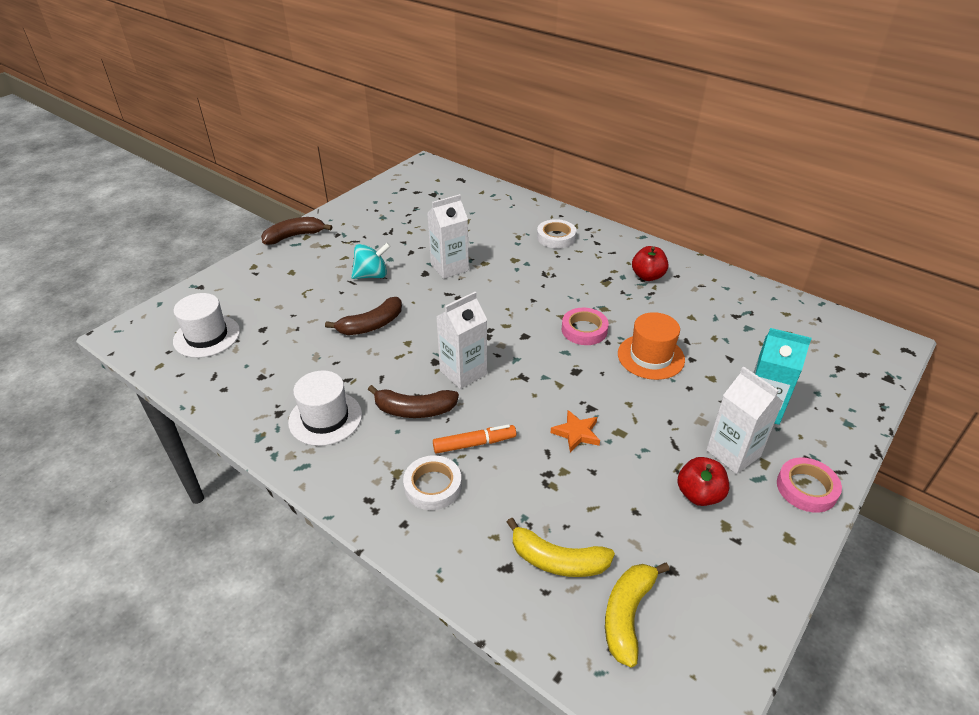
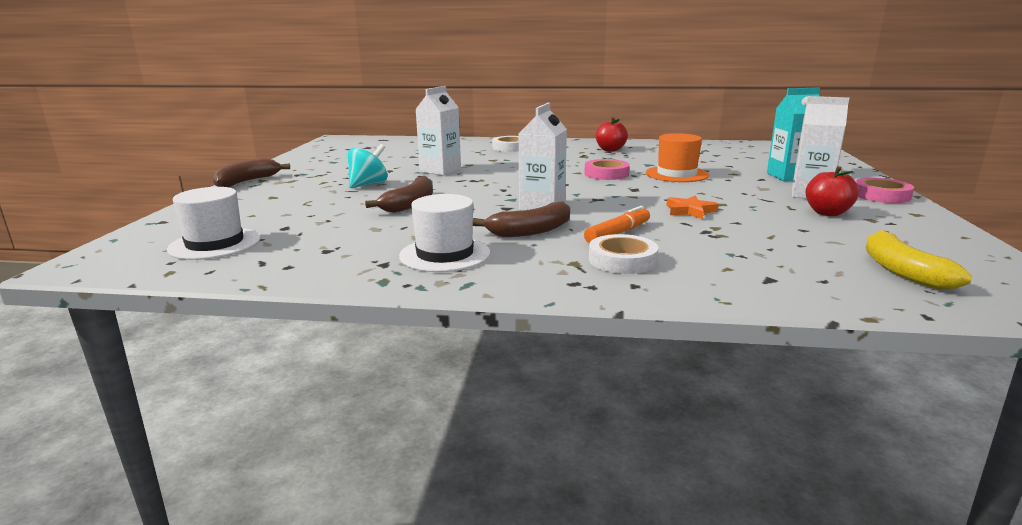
camera: 30 degrees left, 20 degrees down
yellow banana [507,518,615,577] -> none

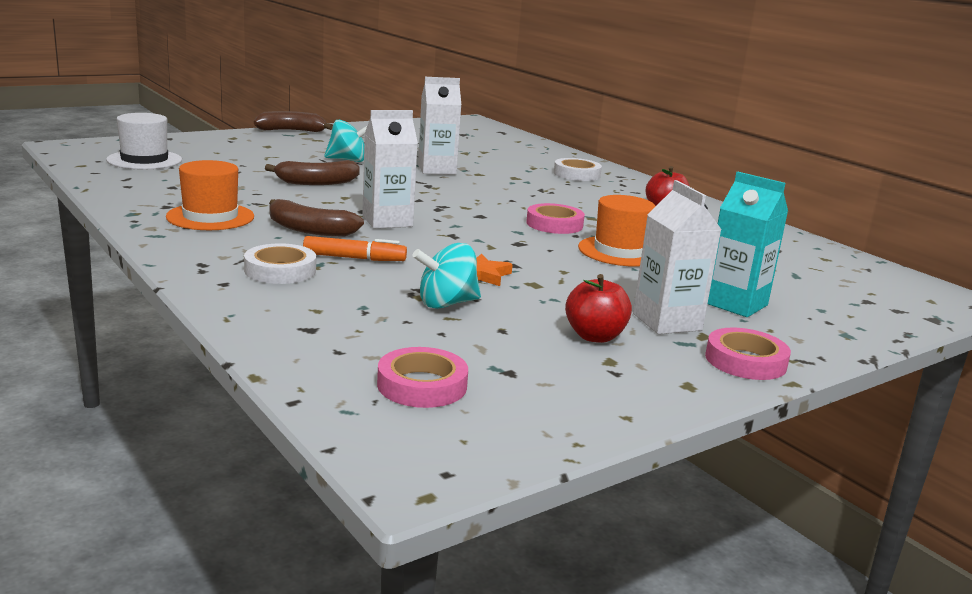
camera: 45 degrees right, 0 degrees up
white hat [399,194,490,272] -> orange hat [166,160,254,230]
yellow banana [865,230,972,290] -> pink tape [377,347,468,408]
none -> turquoise spinning top [412,243,481,309]

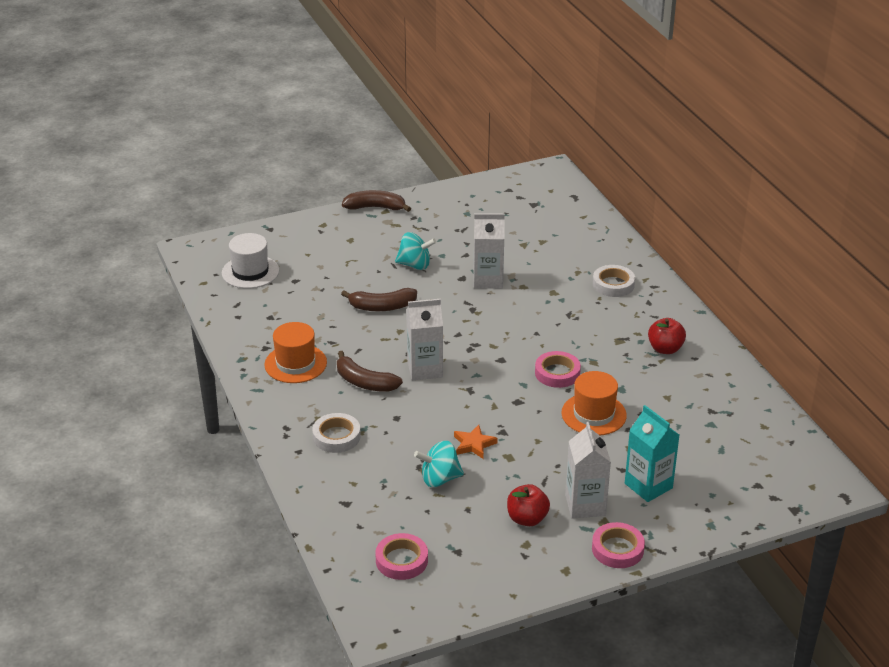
camera: 15 degrees right, 15 degrees up
orange marker [303,236,407,261] -> none

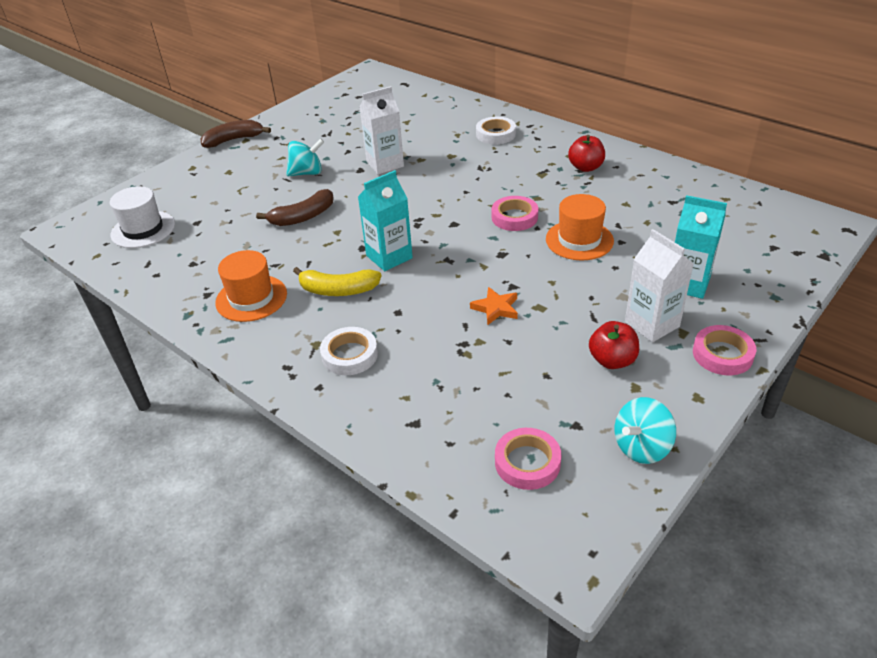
camera: 25 degrees left, 5 degrees up
brown banana [337,351,403,392] -> yellow banana [293,267,382,296]
white carton [406,299,443,380] -> turquoise carton [358,170,413,271]
turquoise spinning top [414,441,464,487] -> turquoise spinning top moved to [615,397,676,464]

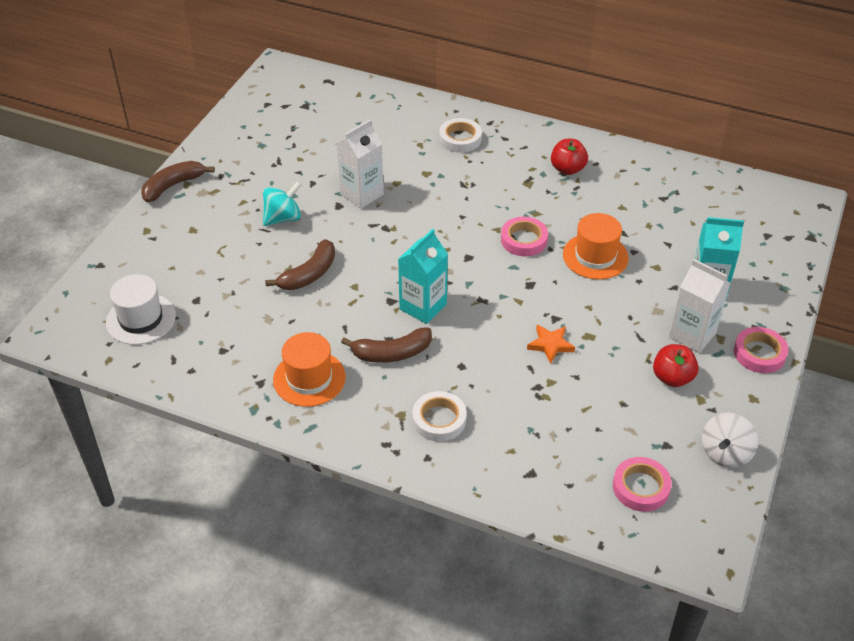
camera: 20 degrees left, 5 degrees up
yellow banana [293,267,382,296] -> brown banana [341,327,432,363]
turquoise spinning top [615,397,676,464] -> white spinning top [702,413,758,468]

